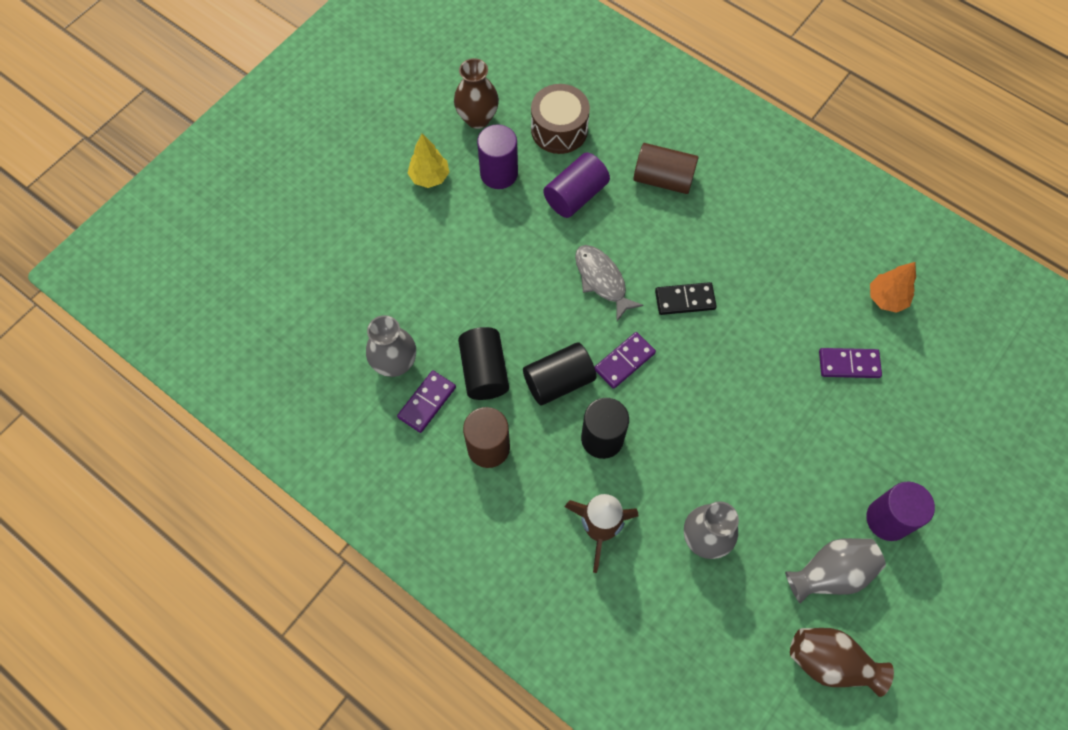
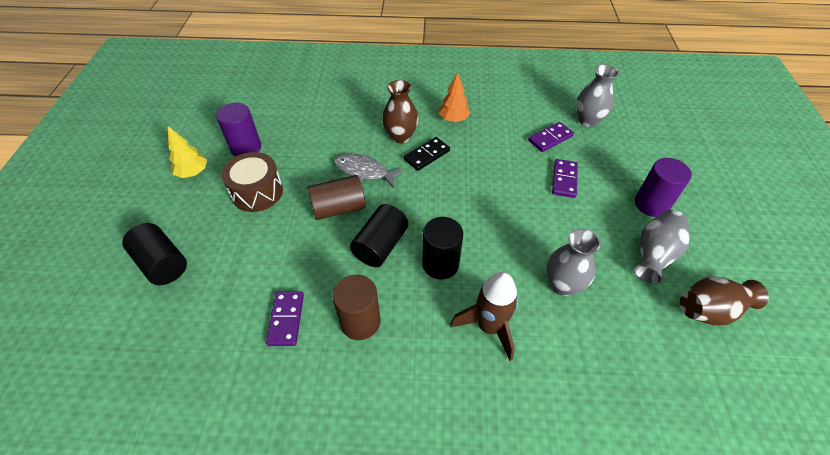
camera: 35 degrees left, 15 degrees down
grey vase [366,315,416,377] -> grey vase moved to [576,64,619,127]
brown vase [454,58,499,129] -> brown vase moved to [382,80,419,143]
black cylinder [458,327,509,400] -> black cylinder moved to [122,223,187,285]
brown drum [531,84,590,154] -> brown drum moved to [222,152,283,212]
purple cylinder [543,153,610,218] -> none
purple domino [595,332,656,389] -> purple domino moved to [552,159,578,198]
brown cylinder [633,143,698,194] -> brown cylinder moved to [307,175,366,220]
orange tree [870,262,916,313] -> orange tree moved to [439,72,470,122]

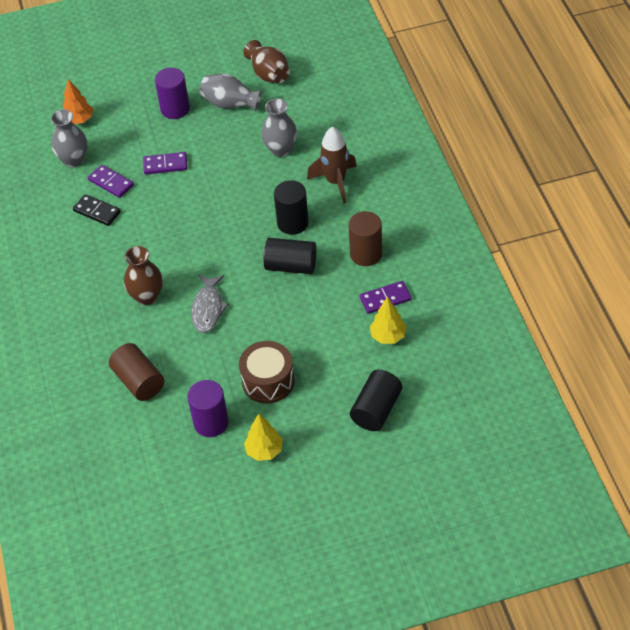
camera: 105 degrees left, 0 degrees up
brown cylinder [307,175,366,220] -> brown cylinder moved to [109,343,164,401]
black domino [404,137,450,171] -> black domino moved to [73,194,121,226]
orange tree [439,72,470,122] -> orange tree moved to [63,79,93,124]
none -> yellow tree [370,296,407,344]

